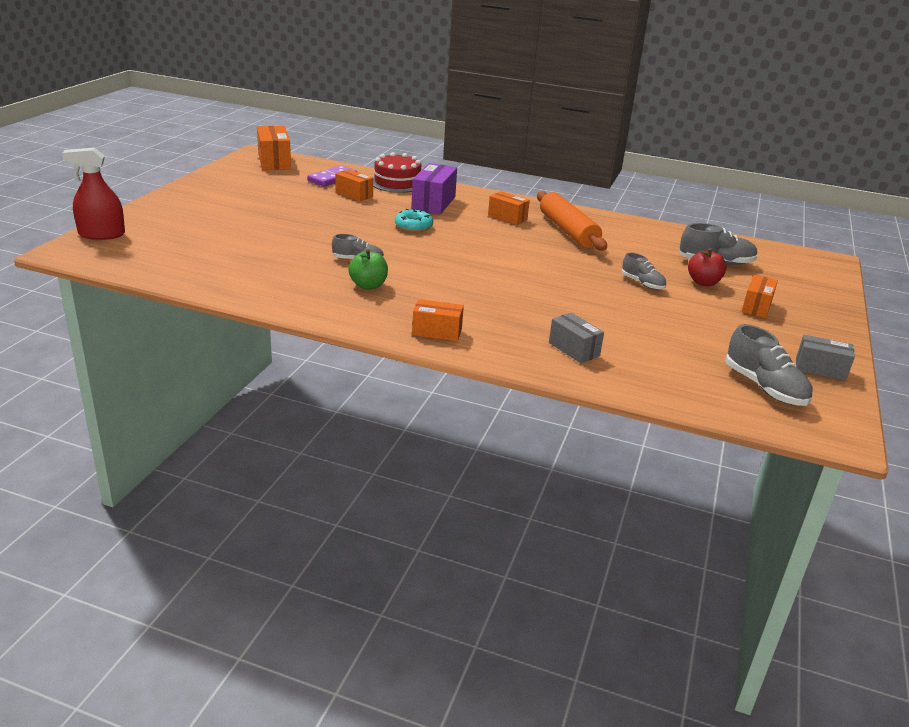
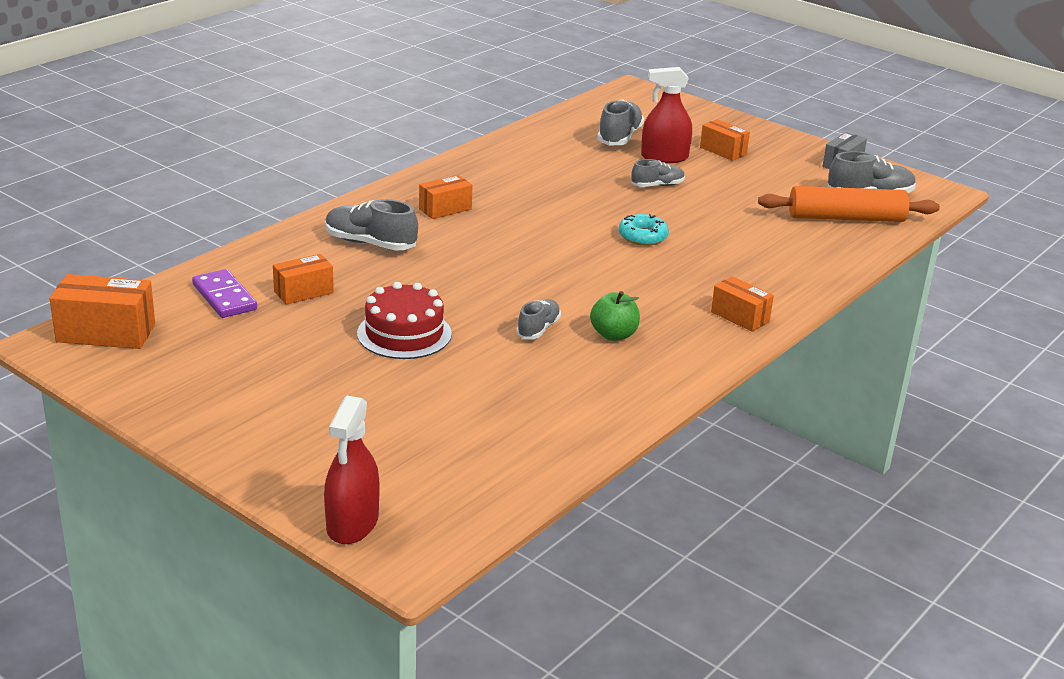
camera: 70 degrees left, 0 degrees up
red cake [373,152,421,193] -> red cake moved to [357,282,452,359]
turquoise donut [395,208,433,232] -> turquoise donut moved to [619,214,669,246]
purple box [411,163,457,214] -> grey shoe [325,199,418,251]
orange box [412,299,464,341] -> orange box turned 75 degrees counterclockwise [711,276,774,332]
orange rolling pin [537,191,607,251] -> orange rolling pin moved to [758,186,940,222]
grey box [549,313,604,363] -> none
red apple [688,248,726,286] -> red spray bottle [641,67,692,163]

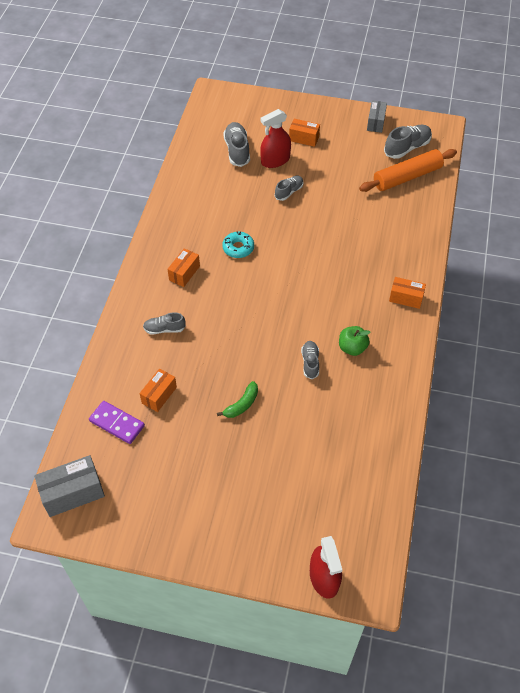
camera: 25 degrees left, 25 degrees up
orange box [49,274,155,349] -> grey box [34,455,105,517]
grey shoe [325,199,418,251] -> grey shoe [143,312,186,334], size x0.63
red cake [357,282,452,359] -> green banana [217,381,258,418]
turquoise donut [619,214,669,246] -> turquoise donut moved to [222,232,254,258]

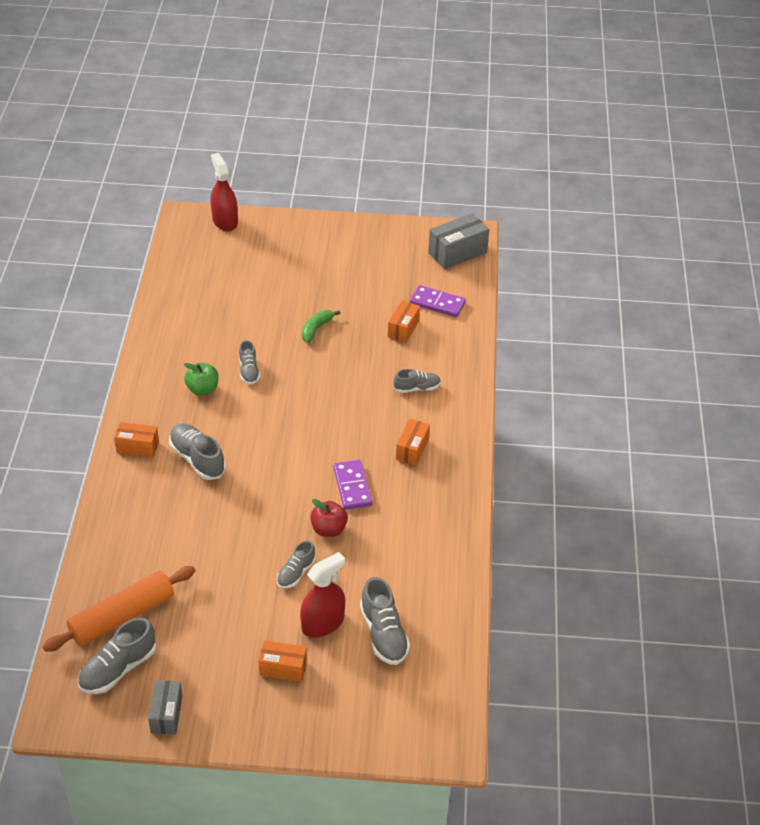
camera: 170 degrees right, 10 degrees down
turquoise donut [222,232,254,258] -> purple domino [333,460,372,510]
none -> grey shoe [169,423,226,480]
none -> red apple [310,499,348,537]

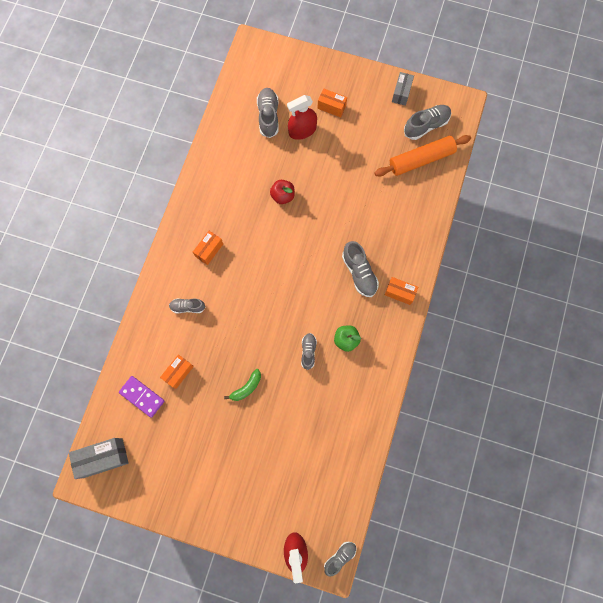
camera: 165 degrees left, 30 degrees up
grey shoe [277,541,316,588] -> grey shoe moved to [324,542,356,577]
purple domino [333,460,372,510] -> none

